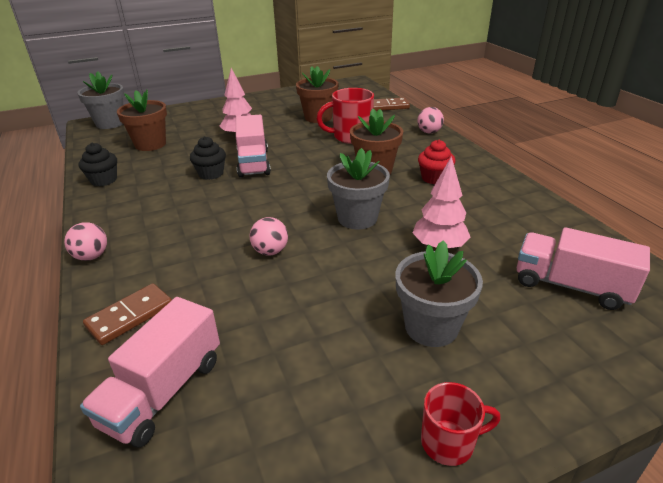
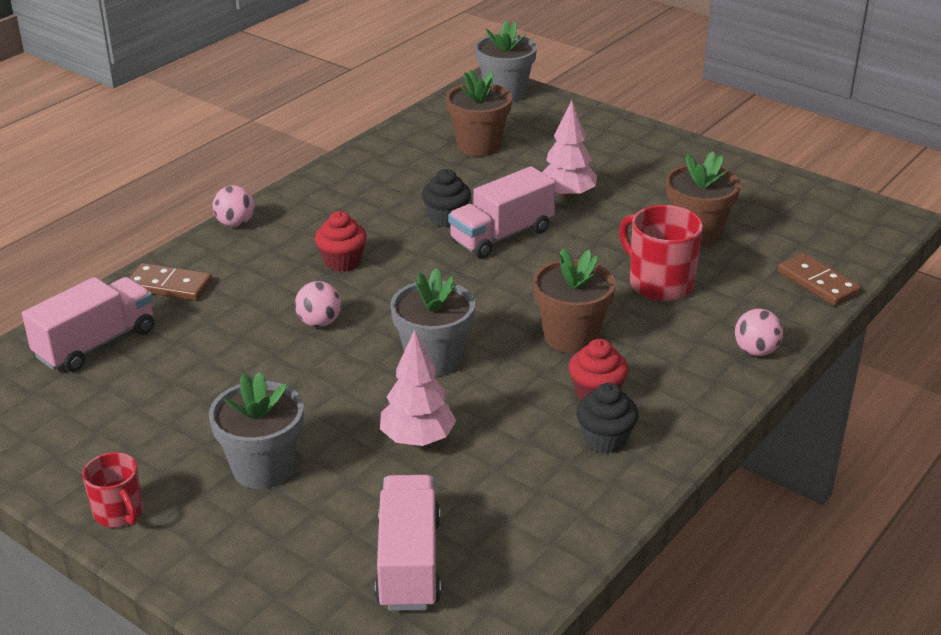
camera: 60 degrees right, 0 degrees up
black cupcake [79,143,117,186] -> black cupcake moved to [576,383,639,454]
pink truck [80,297,220,447] -> pink truck turned 135 degrees clockwise [22,277,154,372]
none -> red cupcake [315,211,367,272]

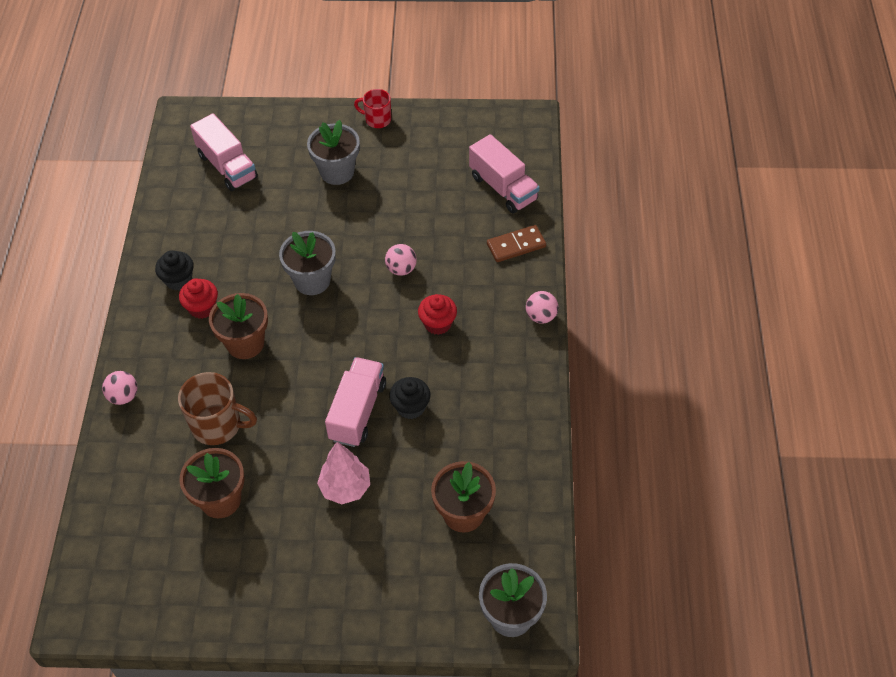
camera: 145 degrees right, 20 degrees up
pink truck [22,277,154,372] -> pink truck turned 45 degrees counterclockwise [469,134,540,214]
pink tree [380,329,456,446] -> none
red mug [619,205,703,301] -> brown mug [178,372,257,445]
brown domino [778,253,861,306] -> none

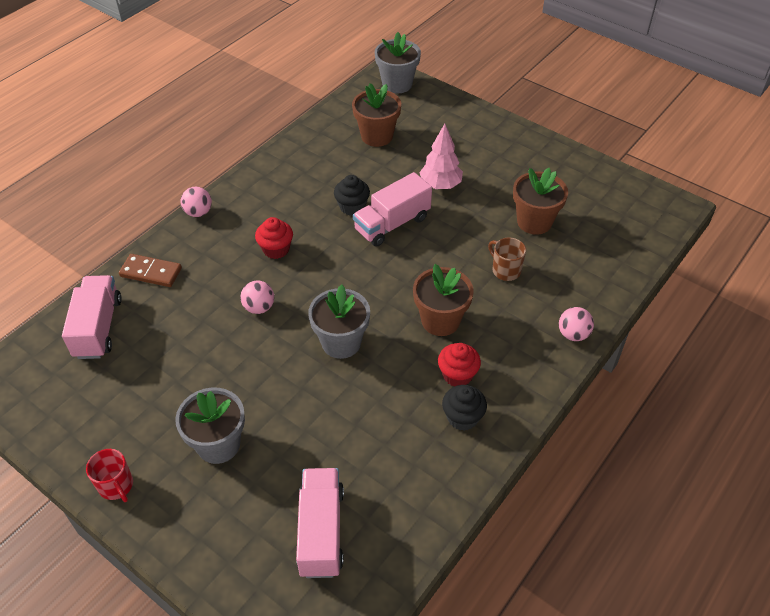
camera: 145 degrees left, 5 degrees down
brown mug [178,372,257,445] -> brown mug [488,237,526,281], size x0.62

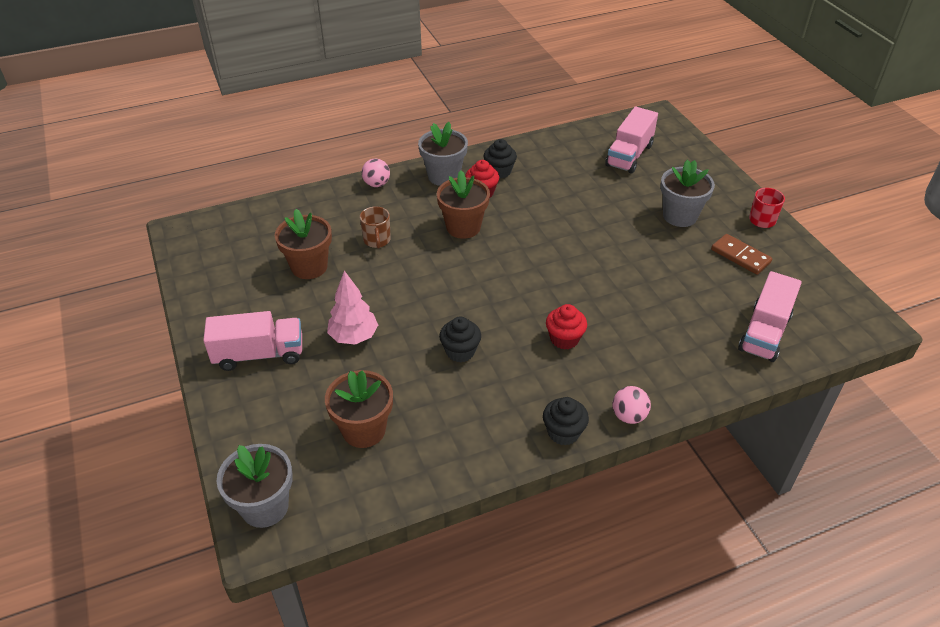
camera: 150 degrees left, 5 degrees down
brown domino [119,254,182,287] -> brown domino moved to [711,234,772,275]
pink ball [240,280,274,314] -> none
grey flower pot [308,284,370,359] -> grey flower pot moved to [418,122,468,186]
pink truck [353,172,432,247] -> pink truck moved to [203,311,302,371]
none -> black cupcake [543,397,589,445]

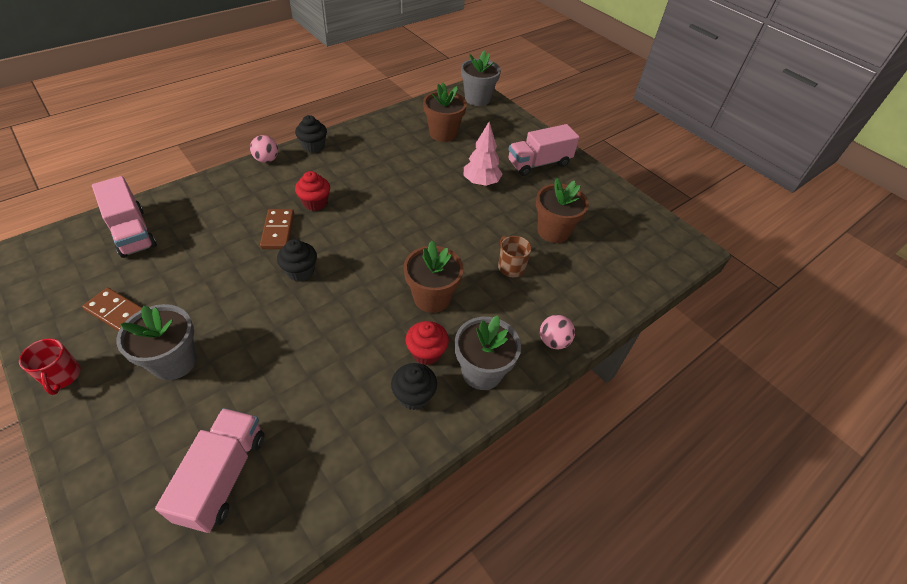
camera: 160 degrees right, 5 degrees up
black cupcake [439,317,481,362] -> black cupcake moved to [277,239,317,282]
pink truck [738,271,802,362] -> pink truck turned 135 degrees clockwise [92,176,157,258]
none -> brown domino [260,209,294,249]

